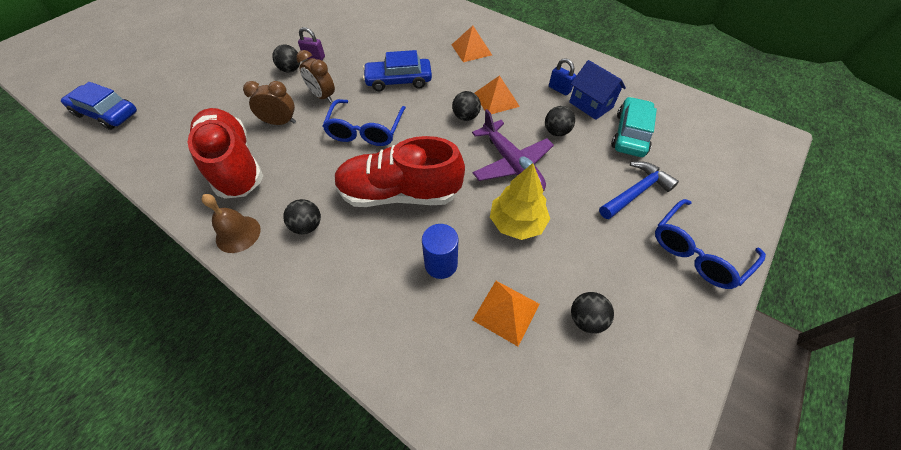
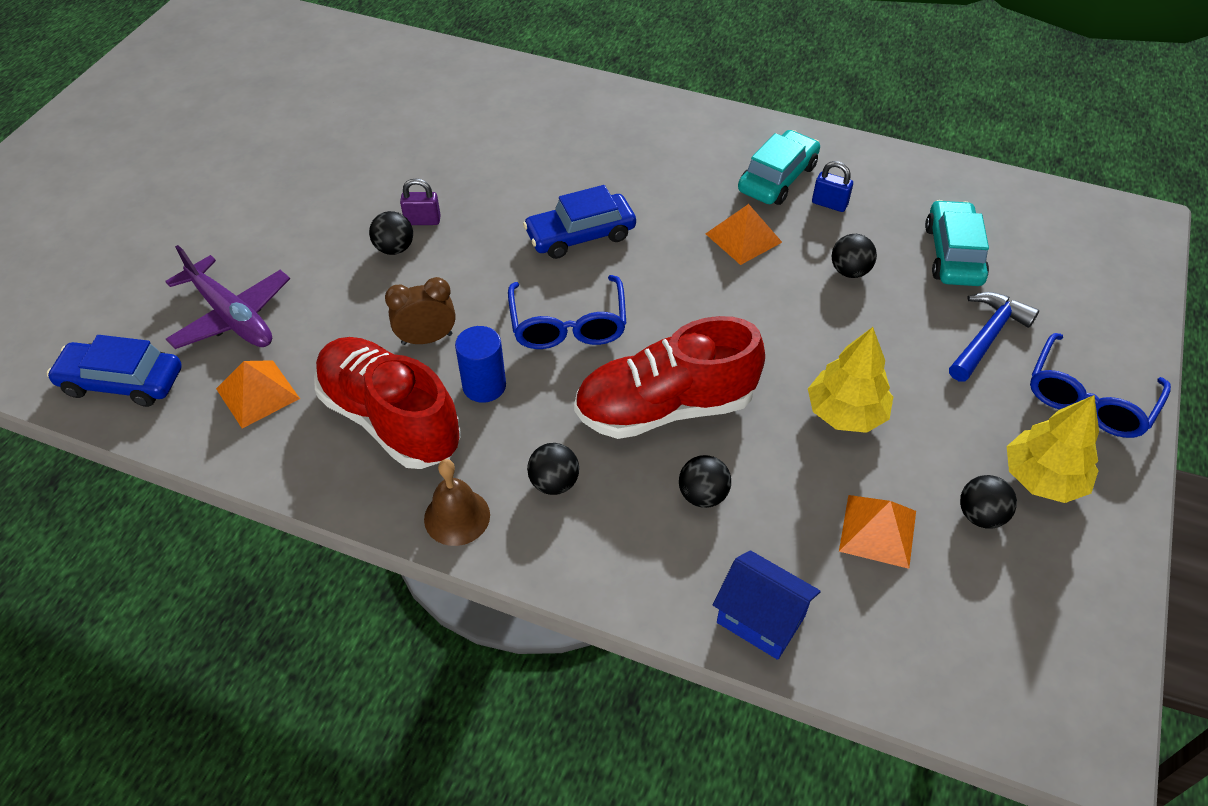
camera: 15 degrees left, 5 degrees down
brown clock [296,50,335,103] -> none
blue cylinder [422,224,458,279] -> blue cylinder moved to [455,326,506,403]
orange pyramid [452,26,492,62] -> orange pyramid moved to [216,360,300,429]
black ball [452,91,481,121] -> black ball moved to [679,455,731,508]
purple plane [472,109,554,191] -> purple plane moved to [165,245,290,349]
blue house [569,60,626,120] -> blue house moved to [713,550,821,660]
none -> turquoise car [738,130,820,205]
none -> yellow tree [1007,395,1099,503]

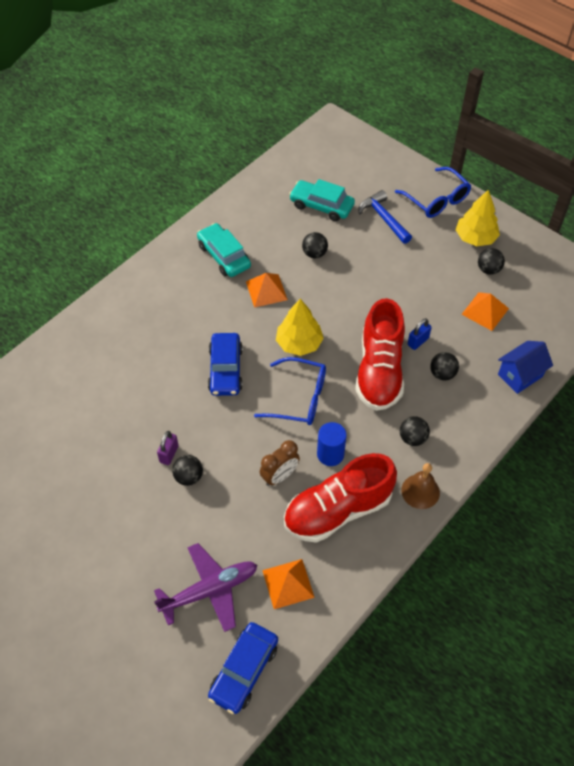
camera: 70 degrees left, 5 degrees up
brown clock [385,277,456,345] -> brown clock turned 135 degrees counterclockwise [260,440,300,486]
yellow tree [808,327,893,433] -> yellow tree moved to [276,299,324,356]
blue padlock [812,161,853,212] -> blue padlock moved to [408,318,432,350]

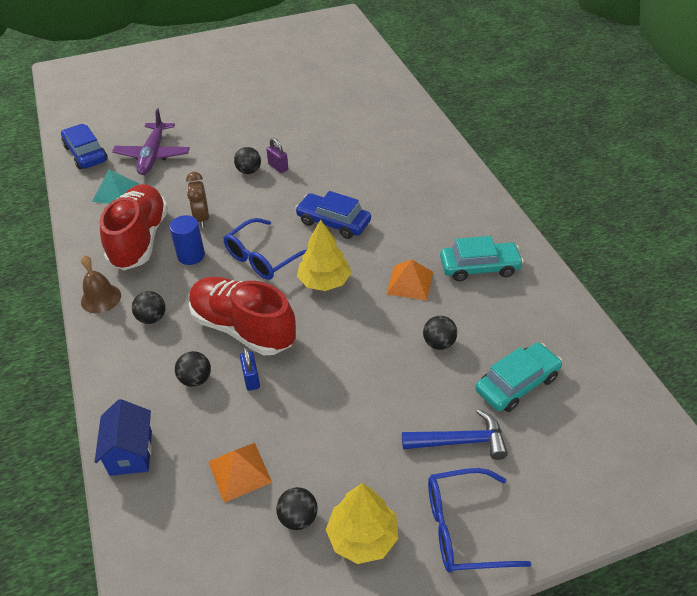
camera: 120 degrees right, 10 degrees down
orange pyramid [262,559,315,609] -> turquoise pyramid [92,169,140,204]

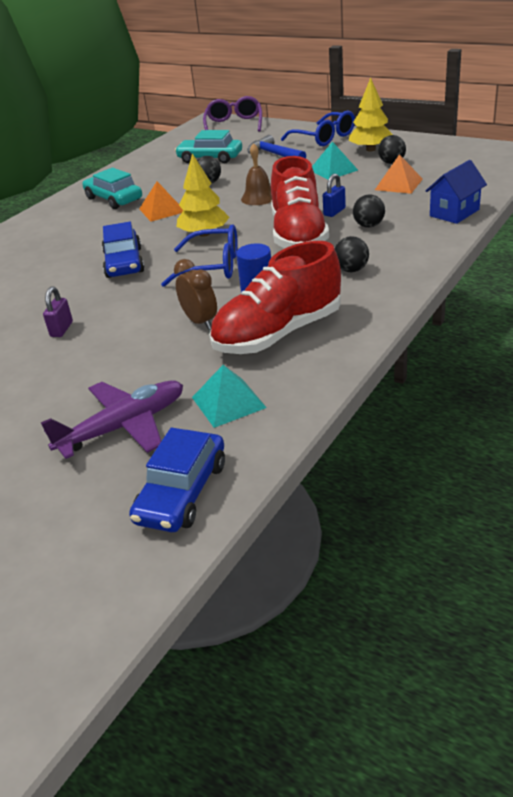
camera: 125 degrees left, 10 degrees down
brown bell [81,255,121,313] -> brown bell moved to [241,143,272,205]
brown clock [186,172,209,228] -> brown clock turned 75 degrees counterclockwise [174,259,217,330]
black ball [234,147,261,174] -> none
none -> purple glasses [203,96,262,132]
none -> turquoise pyramid [312,141,358,179]

